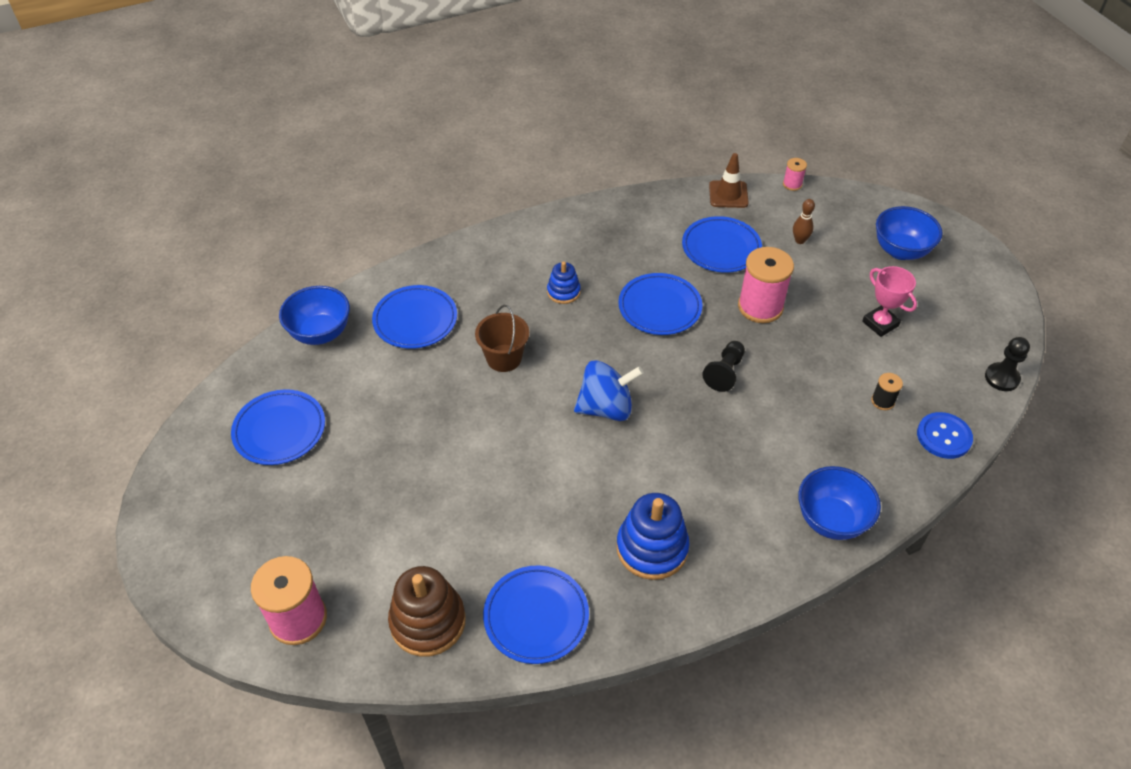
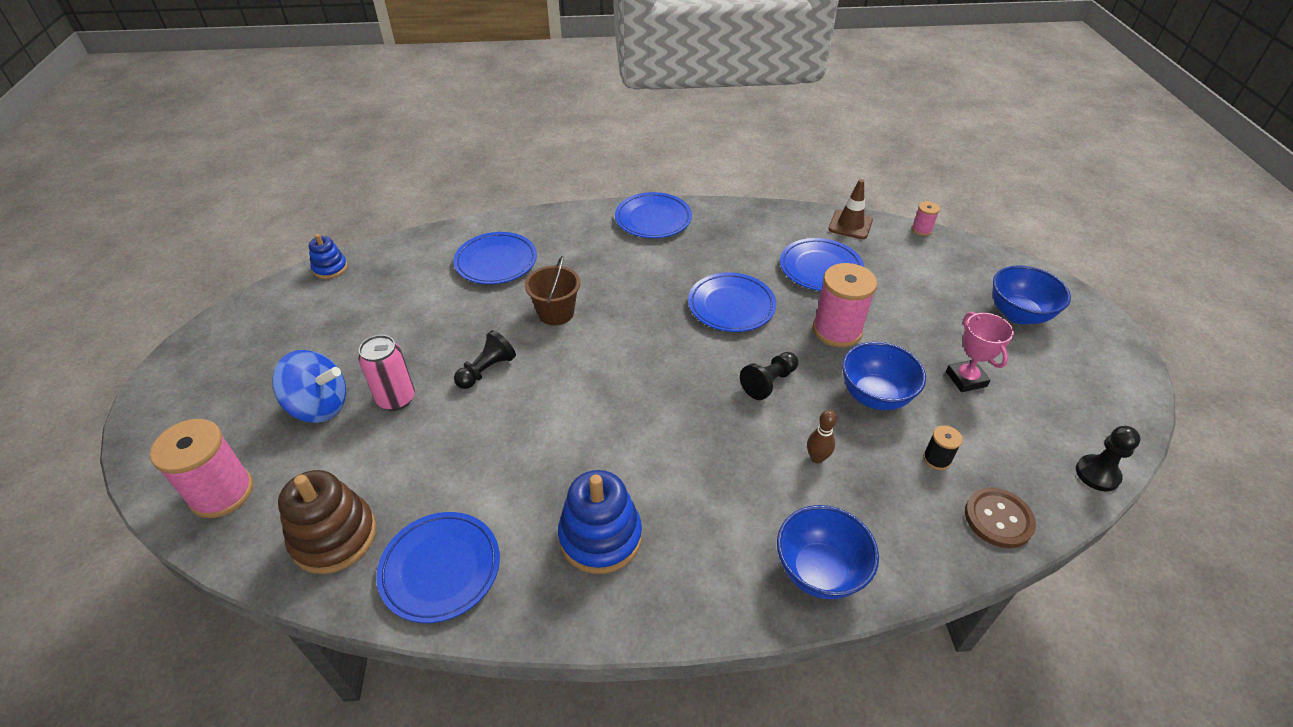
camera: 20 degrees right, 5 degrees down
blue plate [231,389,325,465] -> blue plate moved to [615,192,692,238]
blue bowl [279,286,350,345] -> blue bowl moved to [842,342,926,410]
blue stacking toy [547,261,581,304] -> blue stacking toy moved to [309,234,348,279]
blue spinning top [574,360,644,421] -> blue spinning top moved to [272,350,346,423]
brown bowling pin [793,199,815,244] -> brown bowling pin moved to [807,410,837,463]
blue button [917,412,973,459] -> brown button [965,488,1036,548]
none -> pink can [358,335,415,411]
none -> black pawn [454,330,516,389]

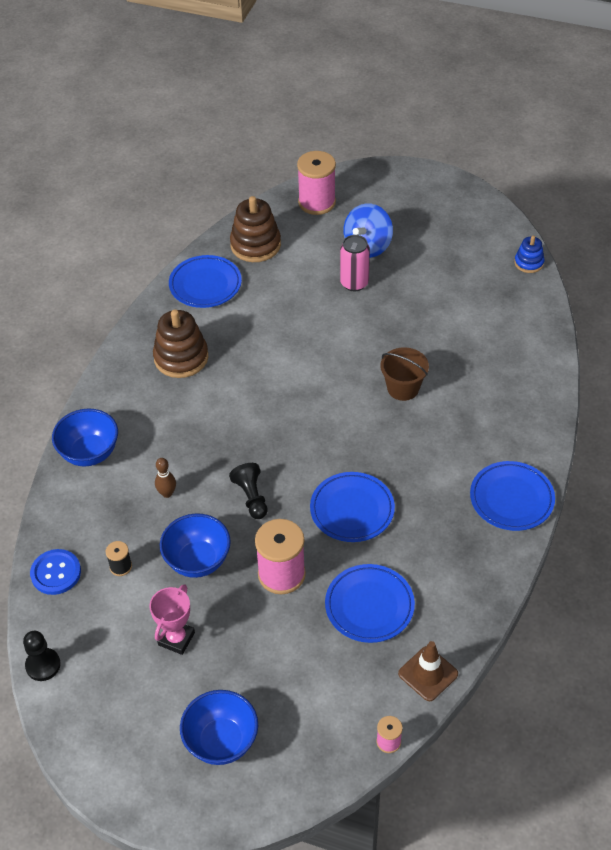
camera: 115 degrees right, 5 degrees up
blue plate [453,232,537,284] -> none
black pawn [454,330,516,389] -> none
blue stacking toy [558,470,642,574] -> brown stacking toy [153,309,208,378]
pink trophy [946,312,1014,392] -> pink trophy turned 75 degrees counterclockwise [149,584,195,655]
brown button [965,488,1036,548] -> blue button [30,549,81,595]

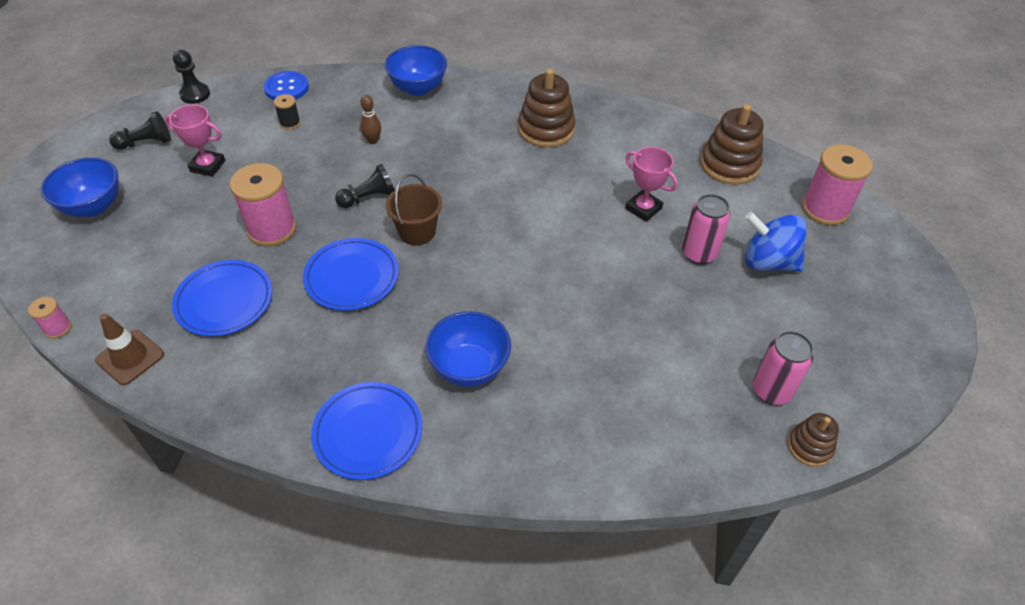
camera: 80 degrees right, 0 degrees up
blue bowl [160,513,231,578] -> blue bowl moved to [426,311,511,387]
blue plate [169,255,242,308] -> none
brown bucket [380,347,429,401] -> brown bucket moved to [386,174,442,246]
blue stacking toy [514,236,545,273] -> brown stacking toy [788,413,839,467]
none -> black pawn [109,111,171,150]
none -> pink trophy [625,147,678,222]
none -> pink can [753,331,814,405]

